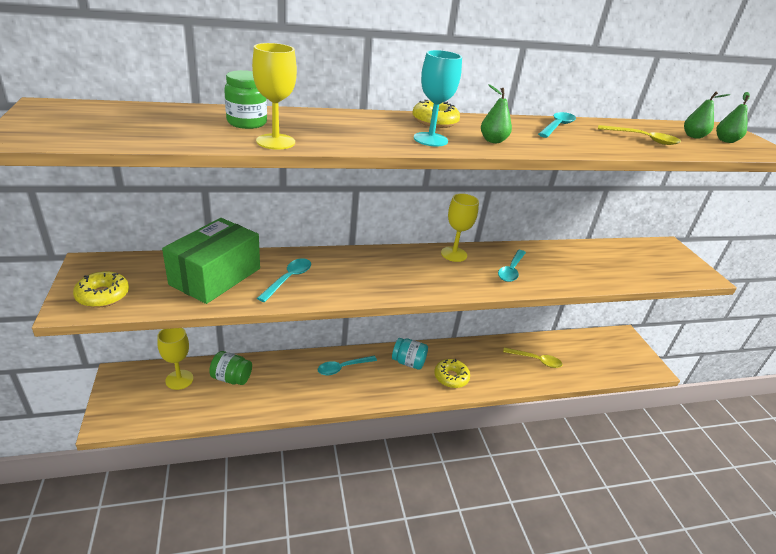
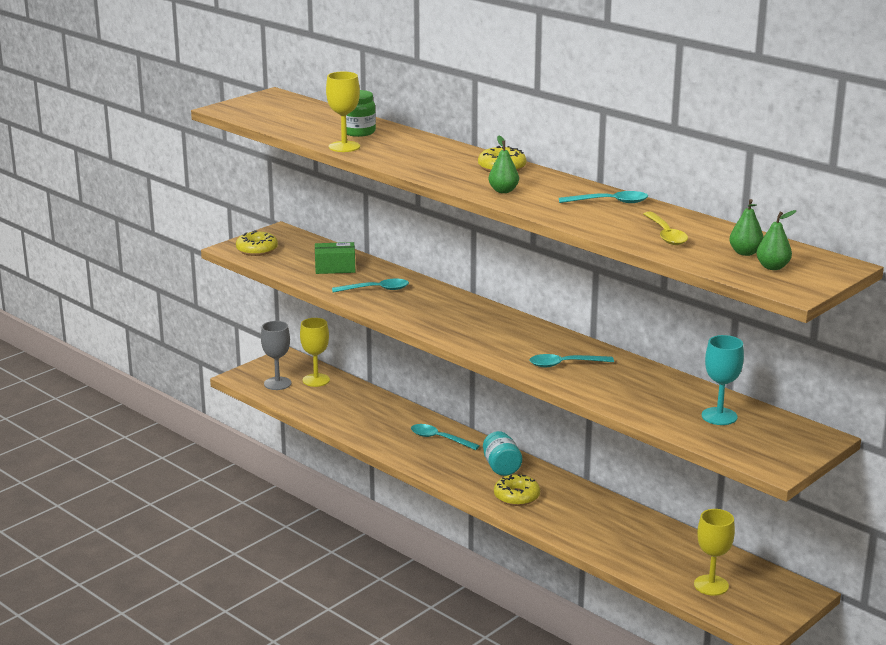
camera: 60 degrees right, 10 degrees down
green box [162,218,260,304] -> green box [315,242,355,274], size x0.55
green jar [209,351,252,385] -> none
turquoise goblet [414,50,462,147] -> turquoise goblet moved to [702,335,744,425]
yellow goblet [441,193,479,262] -> yellow goblet moved to [694,509,735,596]
yellow spoon [503,347,563,368] -> none
none -> grey goblet [261,321,291,390]

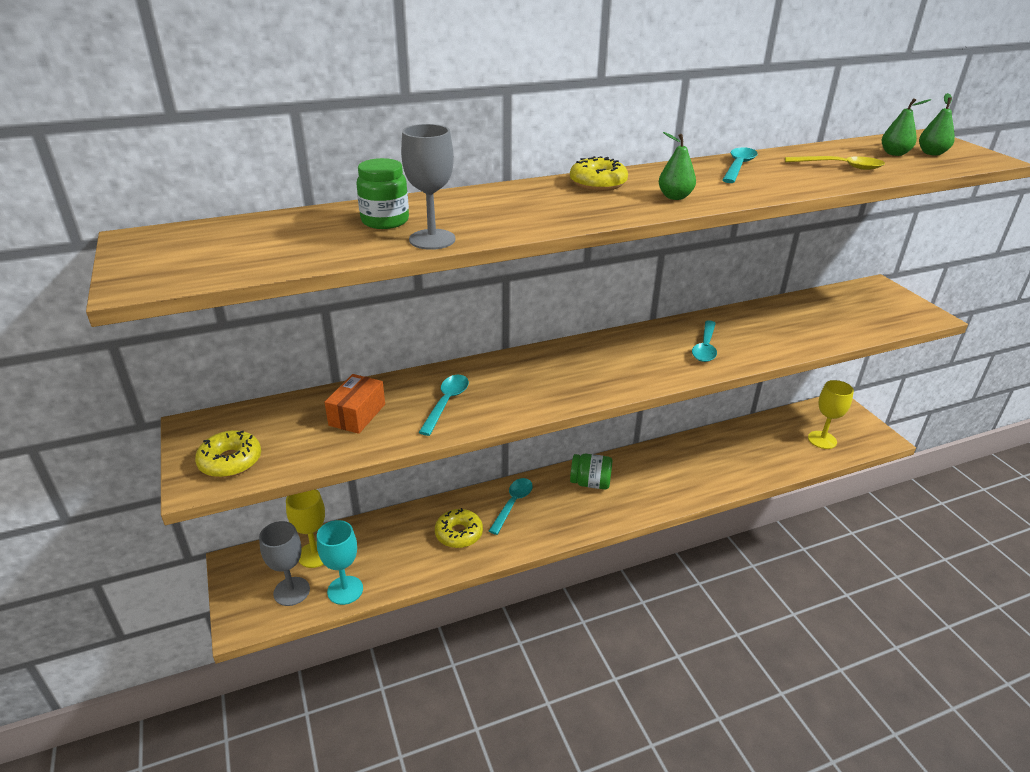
camera: 65 degrees left, 10 degrees up
green box [315,242,355,274] -> orange box [325,374,385,434]
yellow goblet [326,72,360,152] -> grey goblet [401,124,455,250]
turquoise spoon [411,424,480,450] -> turquoise spoon turned 150 degrees clockwise [489,478,533,535]
turquoise jar [483,431,522,476] -> green jar [570,454,613,489]
yellow donut [494,474,540,506] -> yellow donut moved to [435,508,483,548]
turquoise goblet [702,335,744,425] -> turquoise goblet moved to [317,520,363,605]

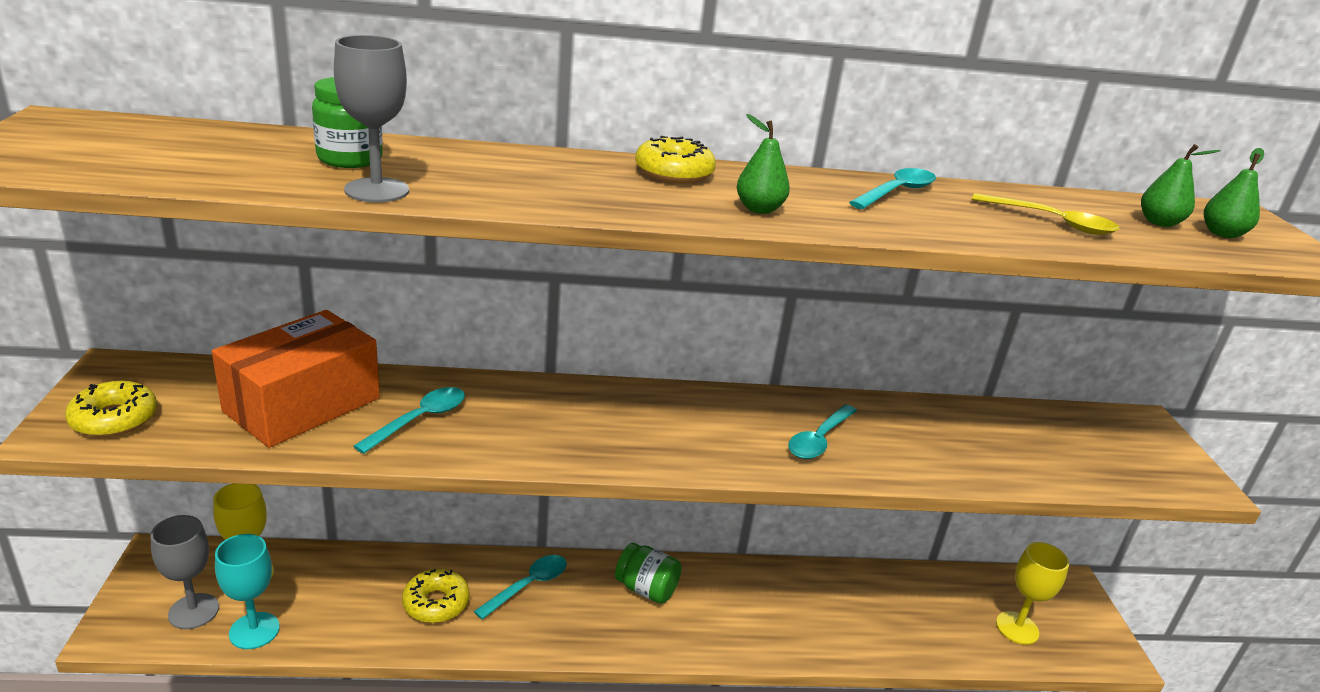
camera: 15 degrees right, 5 degrees down
orange box [325,374,385,434] -> orange box [212,310,380,448], size x1.81

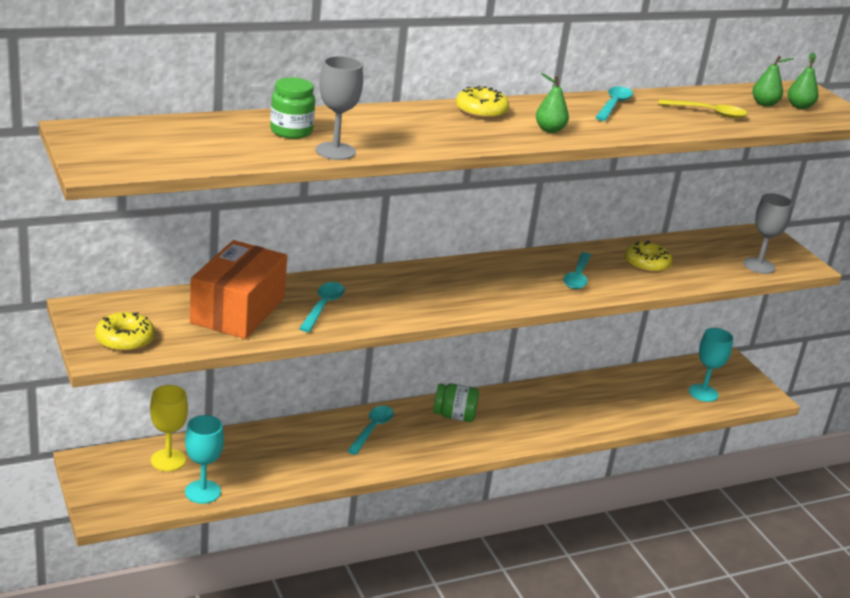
camera: 20 degrees left, 0 degrees up
grey goblet [150,515,219,629] -> grey goblet moved to [743,194,793,274]
yellow donut [402,569,470,623] -> yellow donut moved to [624,241,672,273]
yellow goblet [996,542,1069,645] -> turquoise goblet [689,328,733,402]

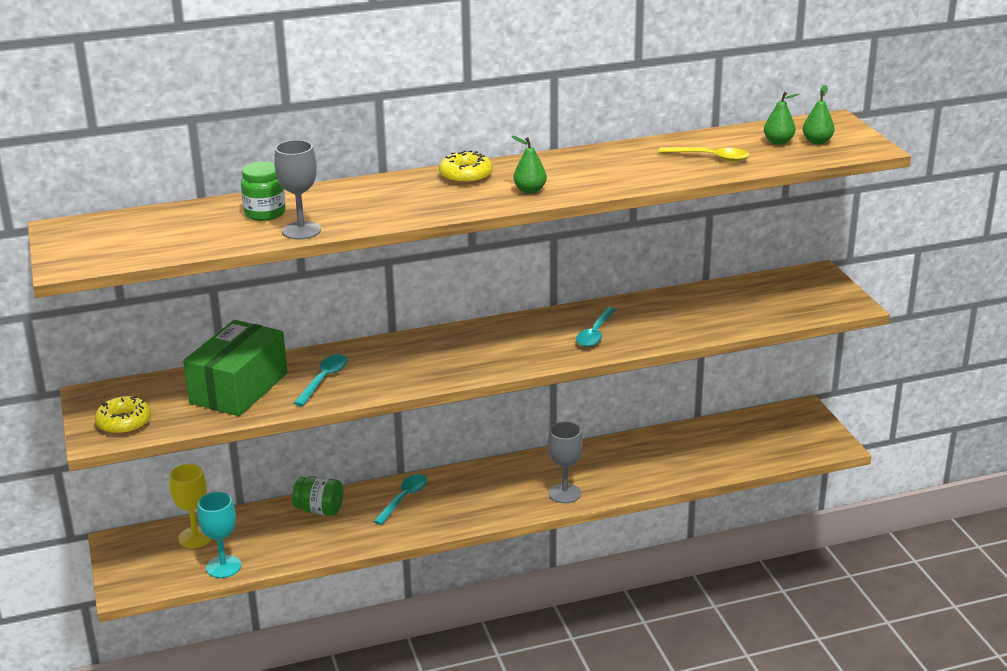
camera: 10 degrees right, 0 degrees up
orange box [190,240,287,339] -> green box [183,320,288,416]
green jar [433,383,479,422] -> green jar moved to [292,476,343,516]
turquoise spoon [595,86,633,121] -> none
yellow donut [624,241,672,273] -> none
turquoise goblet [689,328,733,402] -> none
grey goblet [743,194,793,274] -> grey goblet moved to [548,422,583,503]

